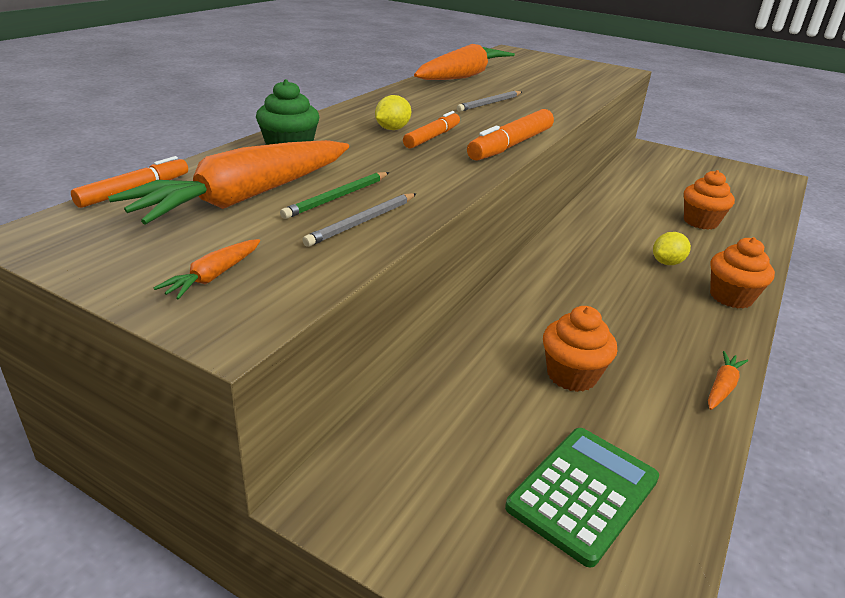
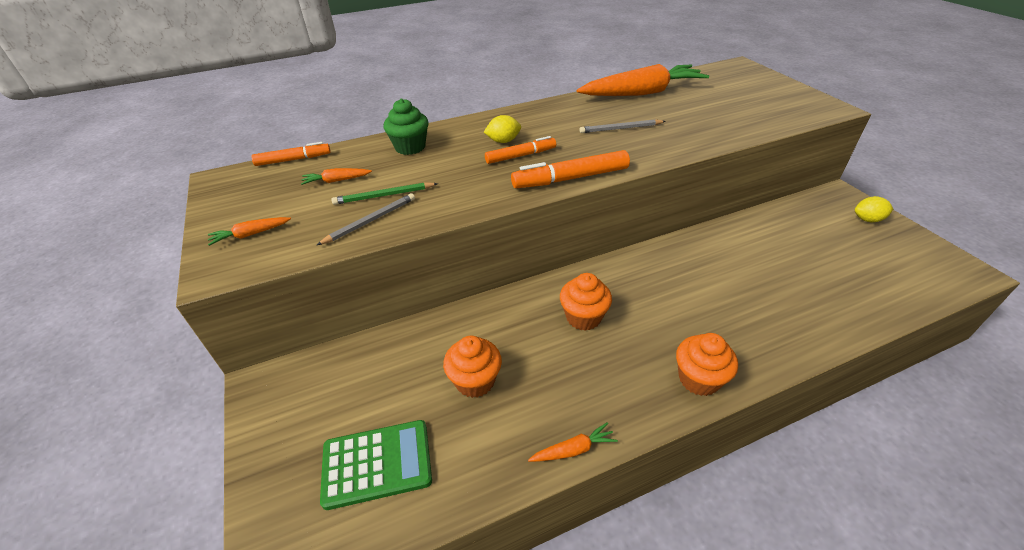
camera: 40 degrees right, 10 degrees up
orange carrot [108,140,349,225] -> orange carrot [301,168,372,185], size x0.40
grey pencil [302,193,416,247] -> grey pencil turned 150 degrees clockwise [317,193,415,245]
yellow lemon [653,232,691,265] -> yellow lemon moved to [855,196,893,223]
orange cupcake [684,170,735,230] -> orange cupcake moved to [560,273,612,331]

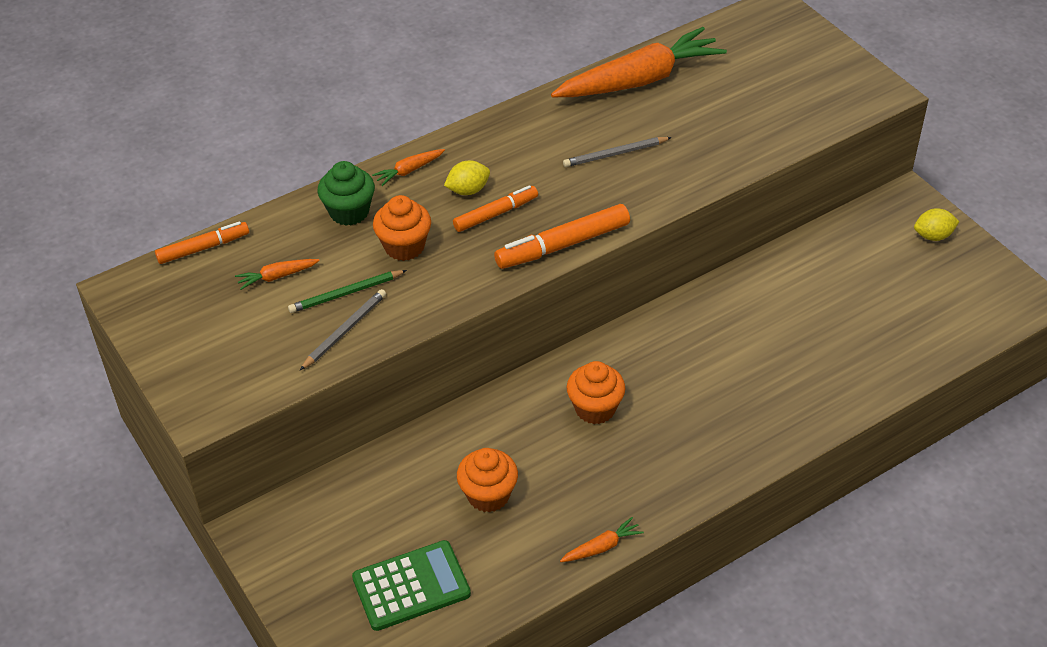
camera: 10 degrees left, 5 degrees up
orange carrot [208,217,291,246] -> orange carrot moved to [372,149,445,186]
orange cupcake [676,333,738,396] -> orange cupcake moved to [373,195,431,261]

